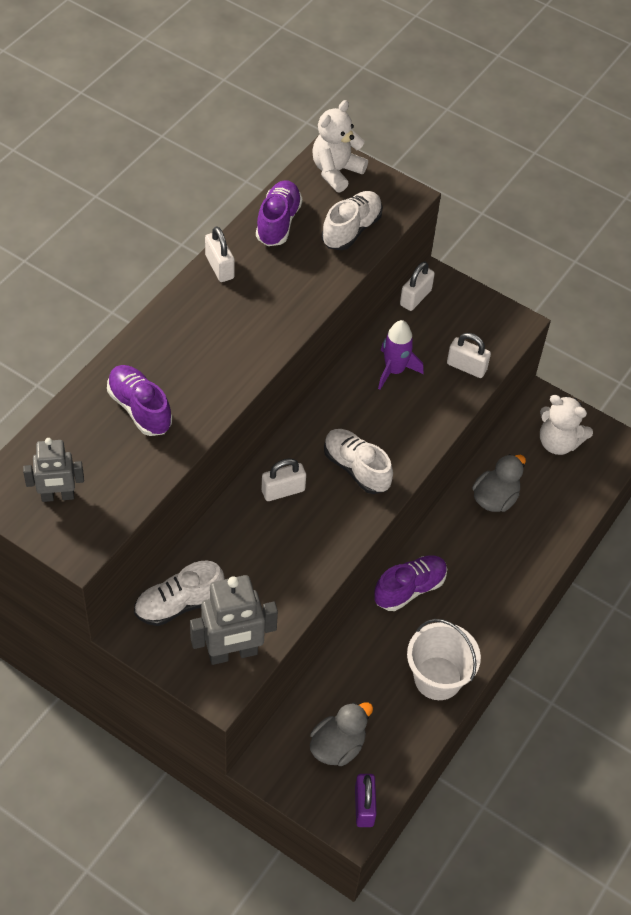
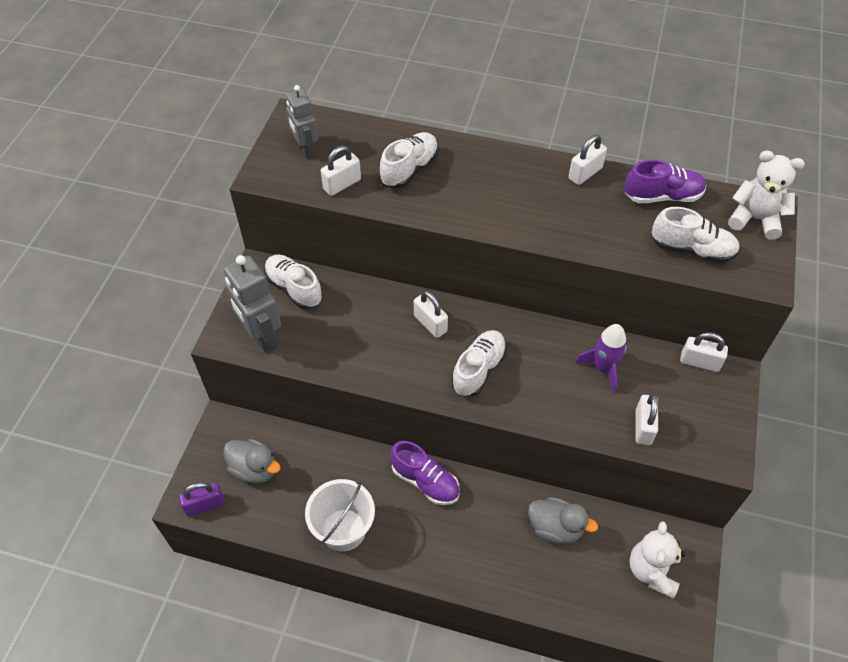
camera: 75 degrees right, 0 degrees up
purple shoe [107,365,172,436] -> white shoe [380,132,439,188]
none -> white padlock [321,146,361,196]

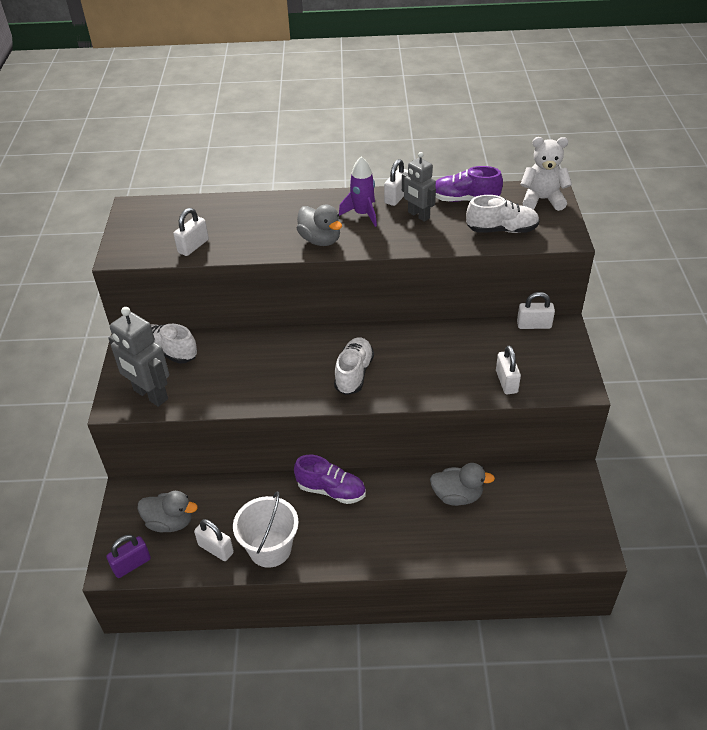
camera: 15 degrees left, 10 degrees down
grey robot [286,85,318,159] -> grey robot moved to [402,152,436,222]
white shoe [380,132,439,188] -> none
white padlock [414,291,448,338] -> white padlock moved to [194,519,234,561]
purple rocket [575,324,627,393] -> purple rocket moved to [339,156,377,227]
purple shoe [625,160,706,203] -> purple shoe turned 150 degrees counterclockwise [435,166,503,202]
white teddy bear [629,521,685,599] -> none
none -> grey duck [297,205,342,246]

